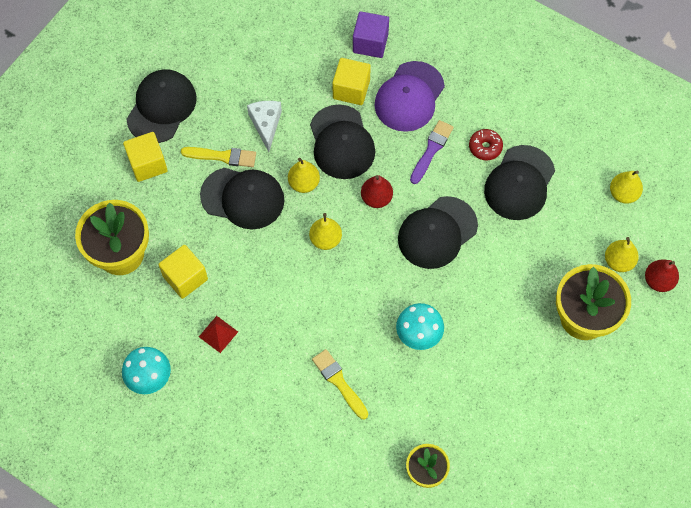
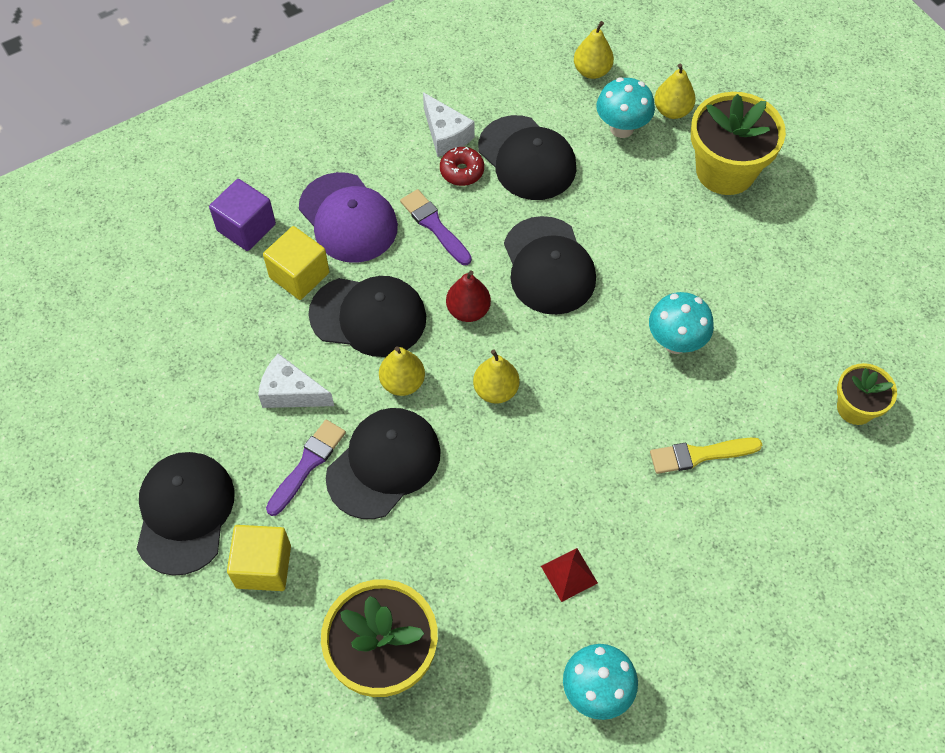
camera: 65 degrees left, 5 degrees down
black cap [126,69,197,143] -> black cap turned 45 degrees clockwise [137,452,234,576]
yellow cube [158,245,208,299] -> none
yellow brush [181,147,256,167] -> purple brush [266,420,346,516]
red pear [645,260,679,292] -> none
none -> white cheese [423,92,474,157]
none -> turquoise mushroom [596,77,655,138]

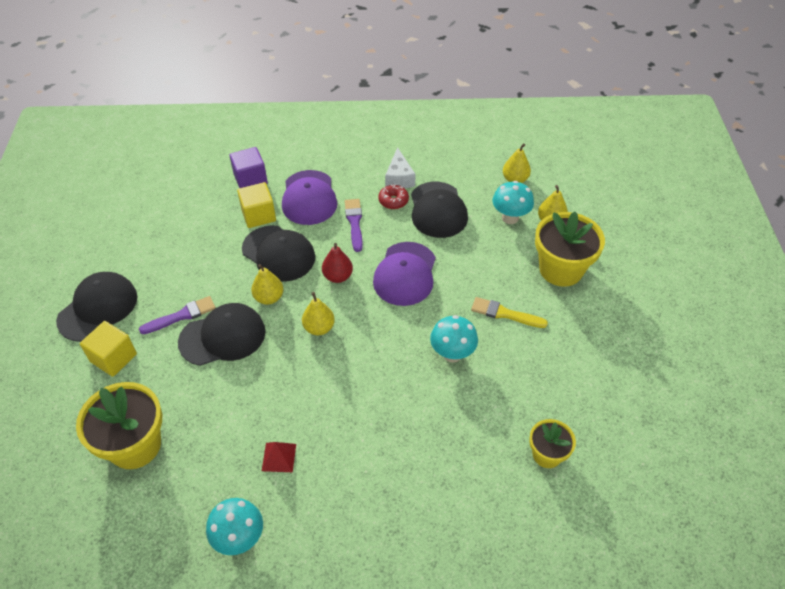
camera: 30 degrees right, 10 degrees down
white cheese [258,353,334,408] -> none
black cap [504,216,596,315] -> purple cap [373,242,436,306]
yellow brush [650,438,762,474] -> yellow brush moved to [471,297,548,328]

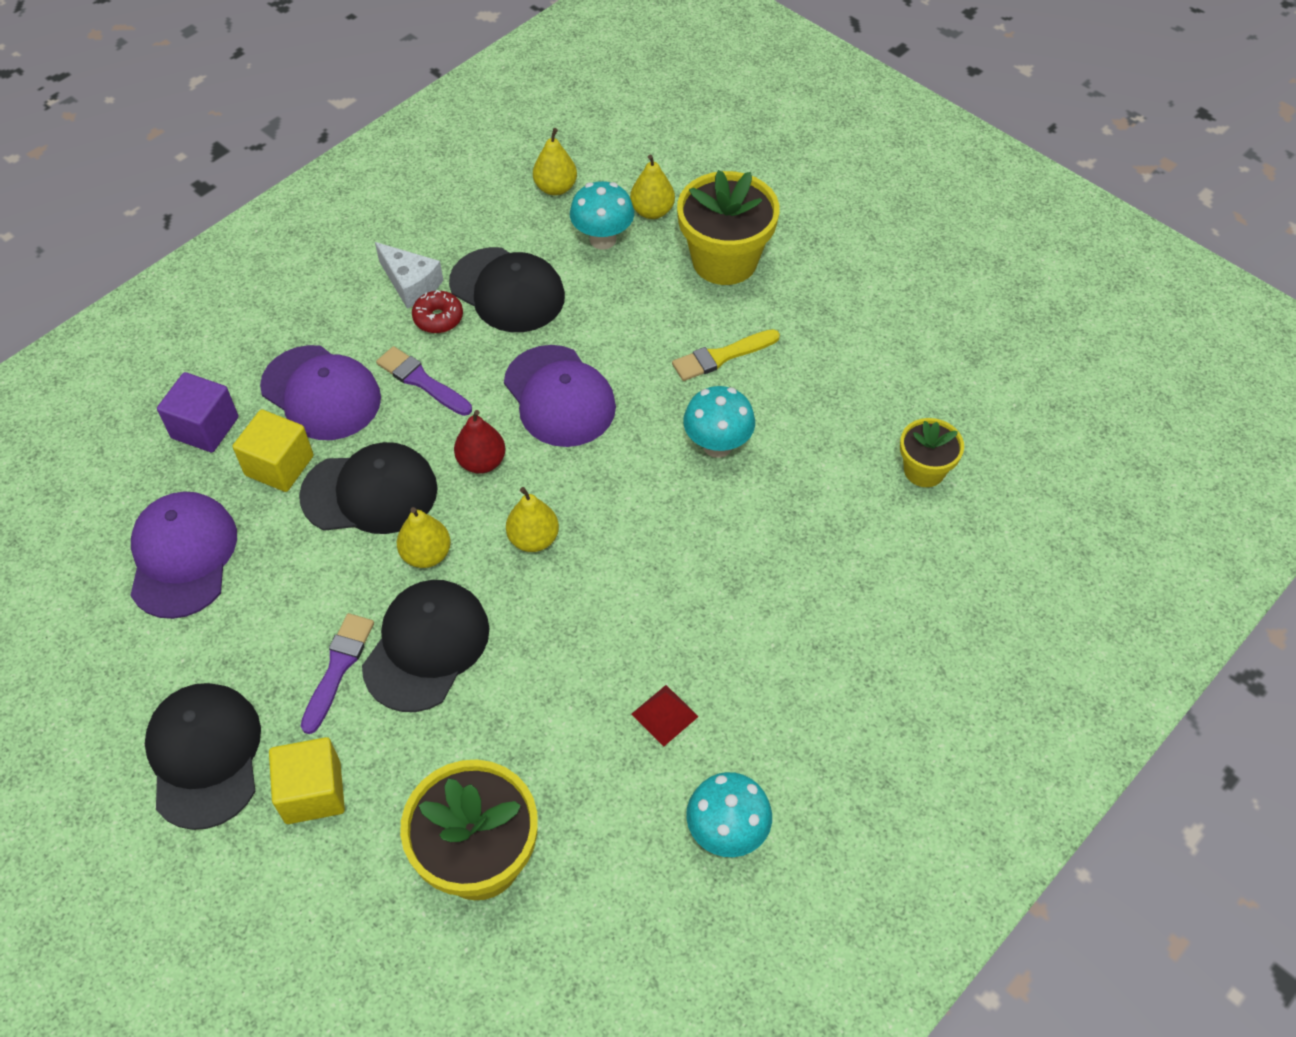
camera: 45 degrees left, 5 degrees up
none -> purple cap [130,491,237,619]

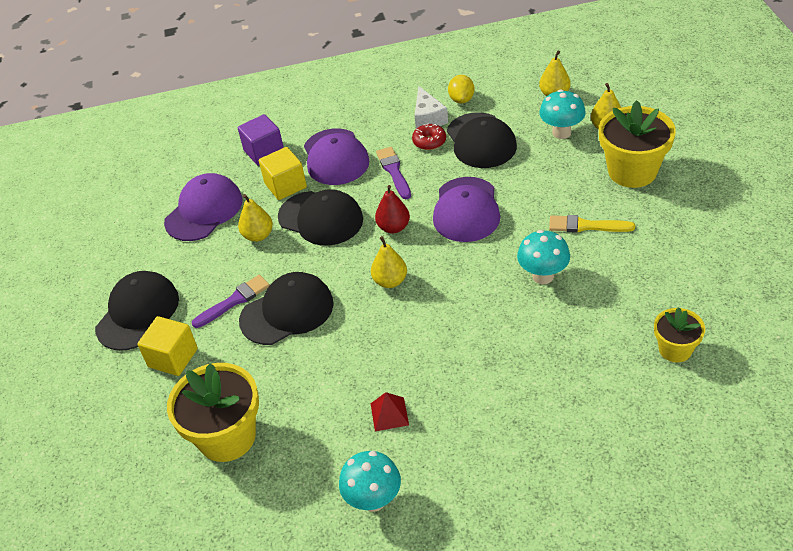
camera: 40 degrees right, 10 degrees down
yellow pear [397,507,451,568] -> yellow pear moved to [238,194,273,242]
none -> yellow lemon [448,75,475,104]

